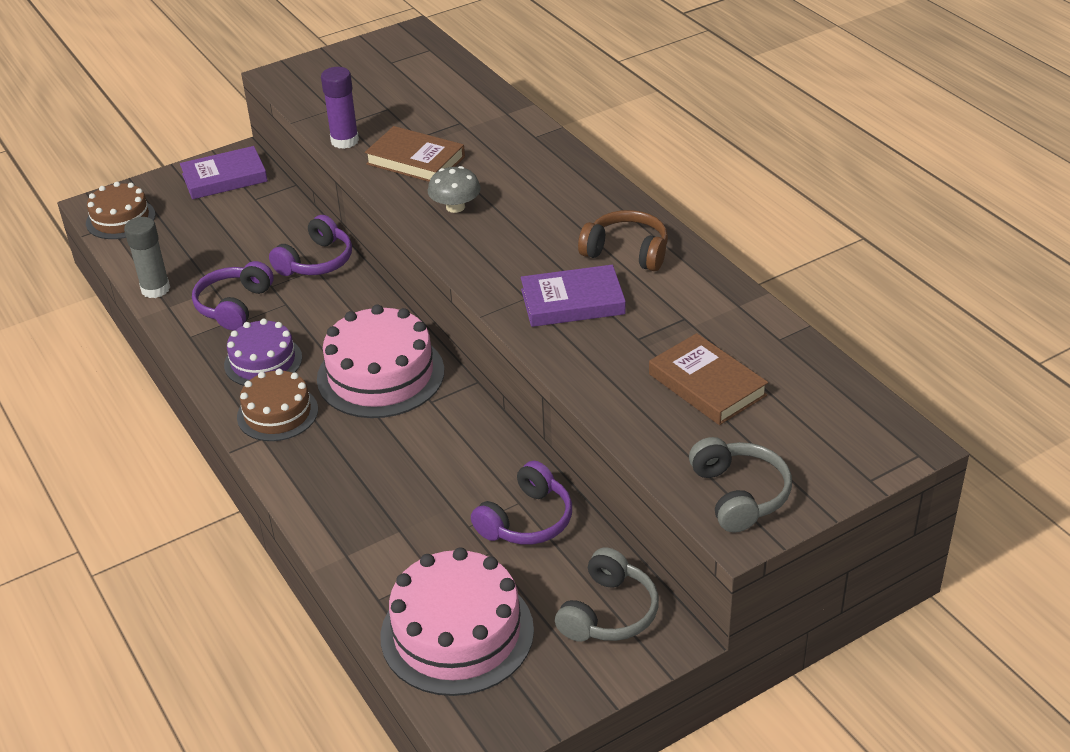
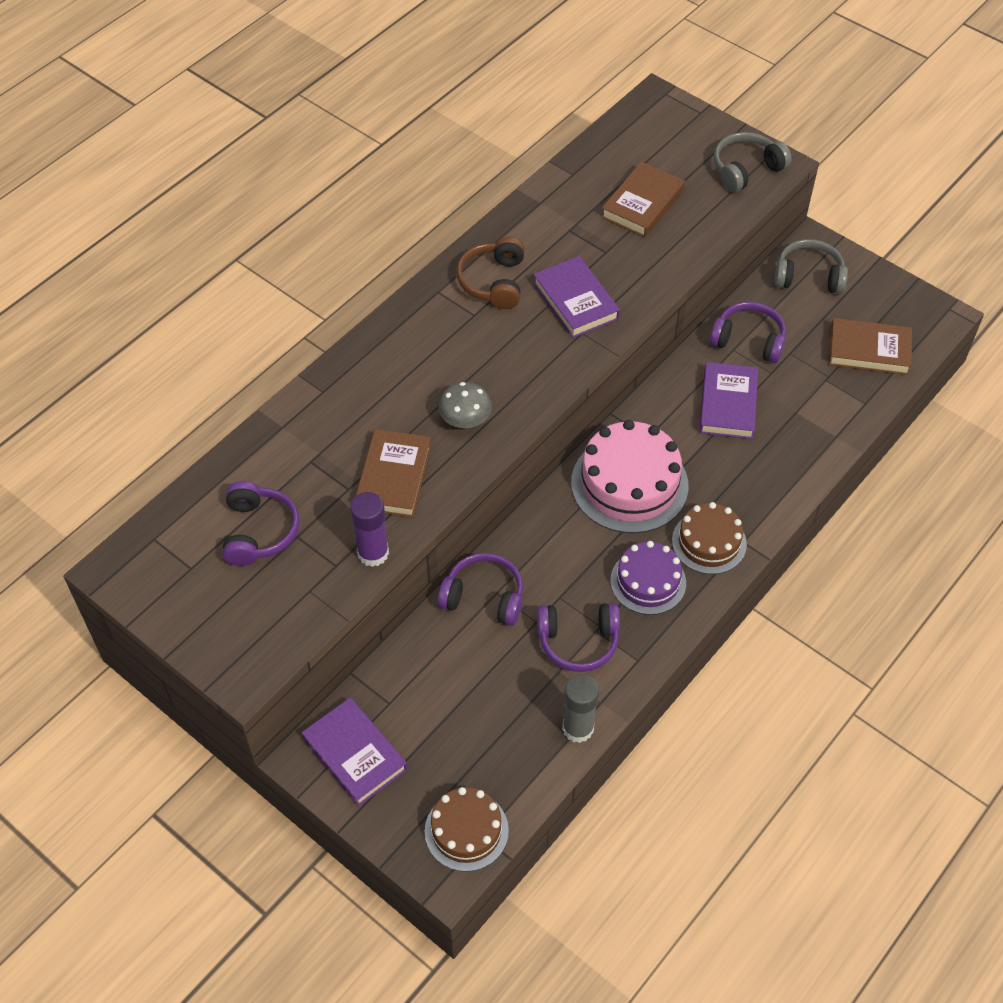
camera: 110 degrees left, 15 degrees up
pink cake [381,547,534,696] -> brown book [829,318,912,375]
none -> purple headphones [223,481,300,566]
none -> purple book [699,362,758,439]

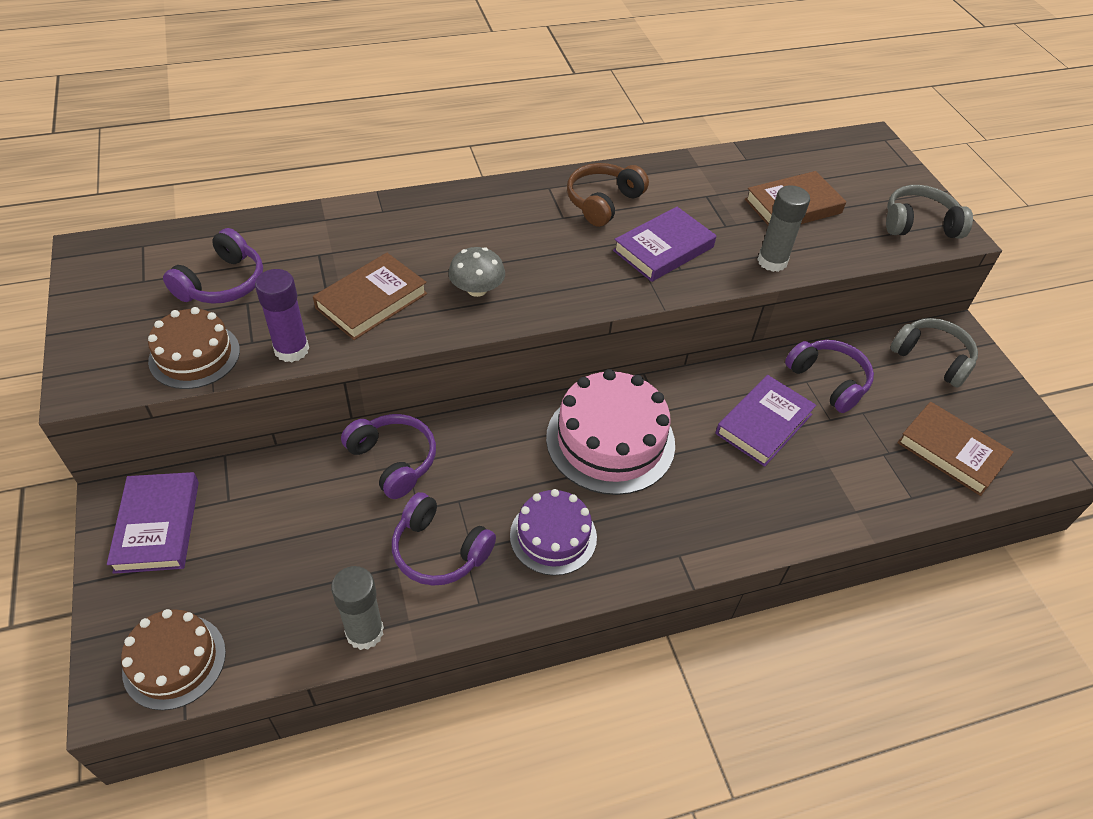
camera: 30 degrees right, 5 degrees down
purple book [533,256,620,338] -> purple book turned 45 degrees clockwise [613,207,717,282]
brown cake [672,502,747,574] -> brown cake moved to [148,307,240,389]
none -> grey glue stick [757,185,810,272]

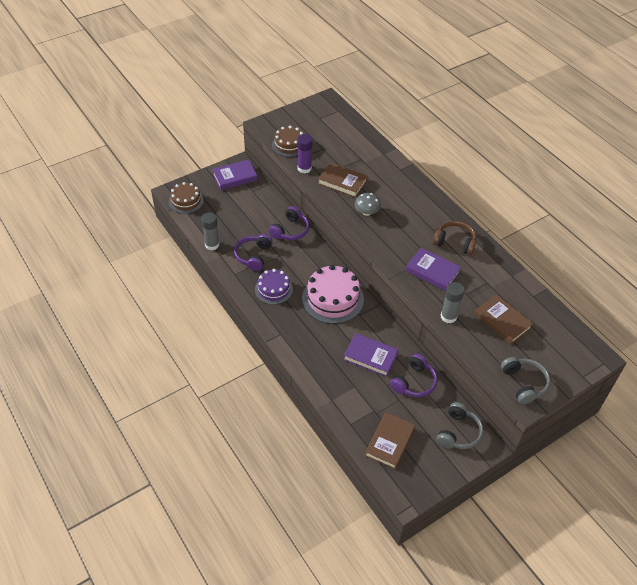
camera: 75 degrees right, 0 degrees up
purple headphones [163,228,263,304] -> none

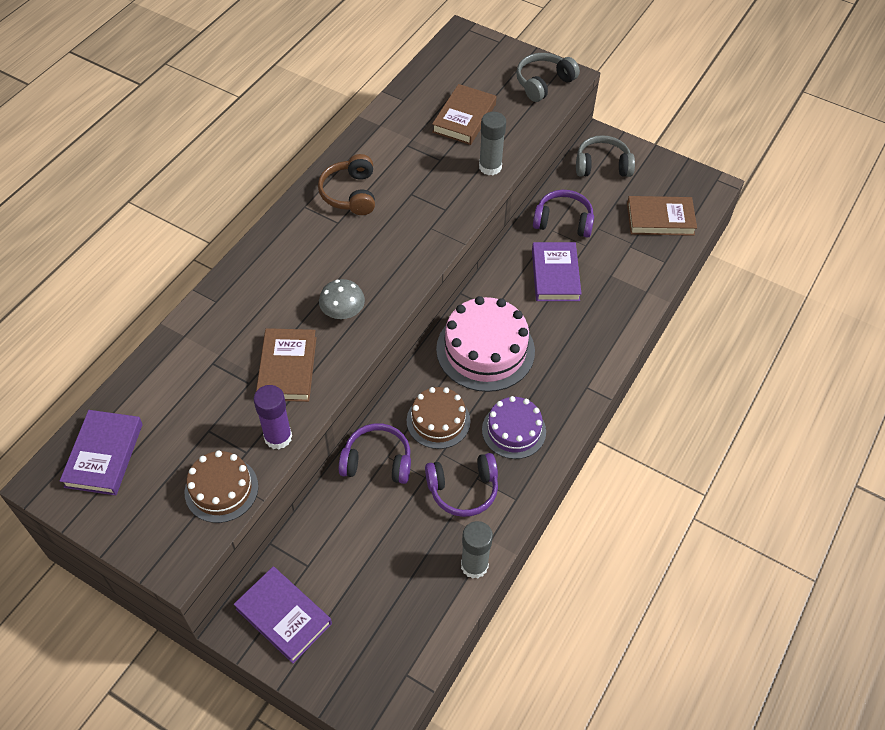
camera: 115 degrees left, 5 degrees up
brown cake [169,182,204,214] -> brown cake moved to [407,387,470,449]
purple book [406,248,461,291] -> purple book moved to [60,410,143,495]

